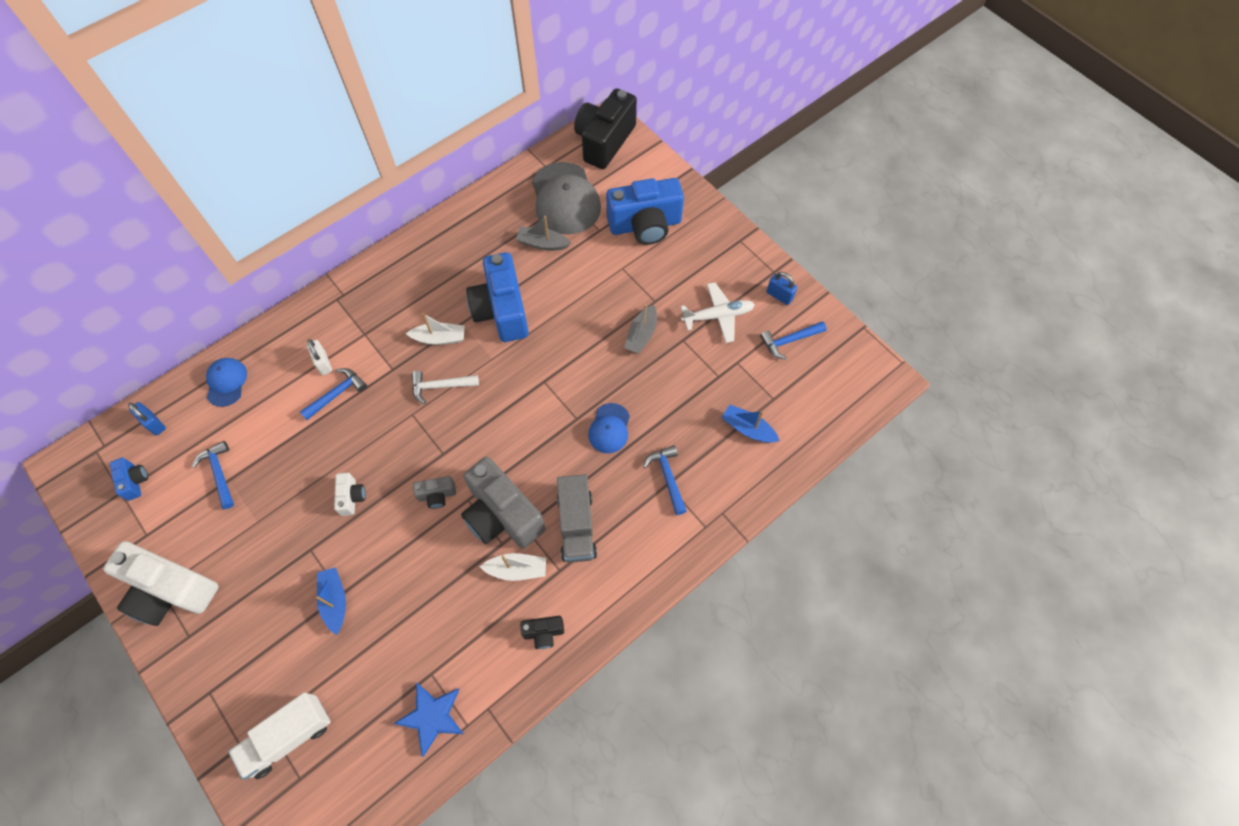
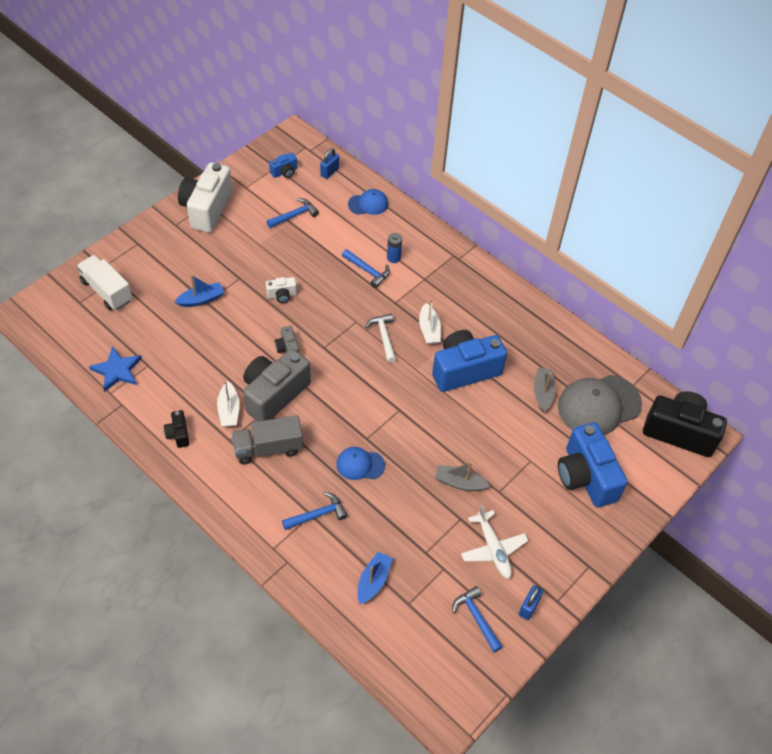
camera: 80 degrees right, 10 degrees down
white padlock [307,339,332,375] -> blue battery [387,233,402,263]

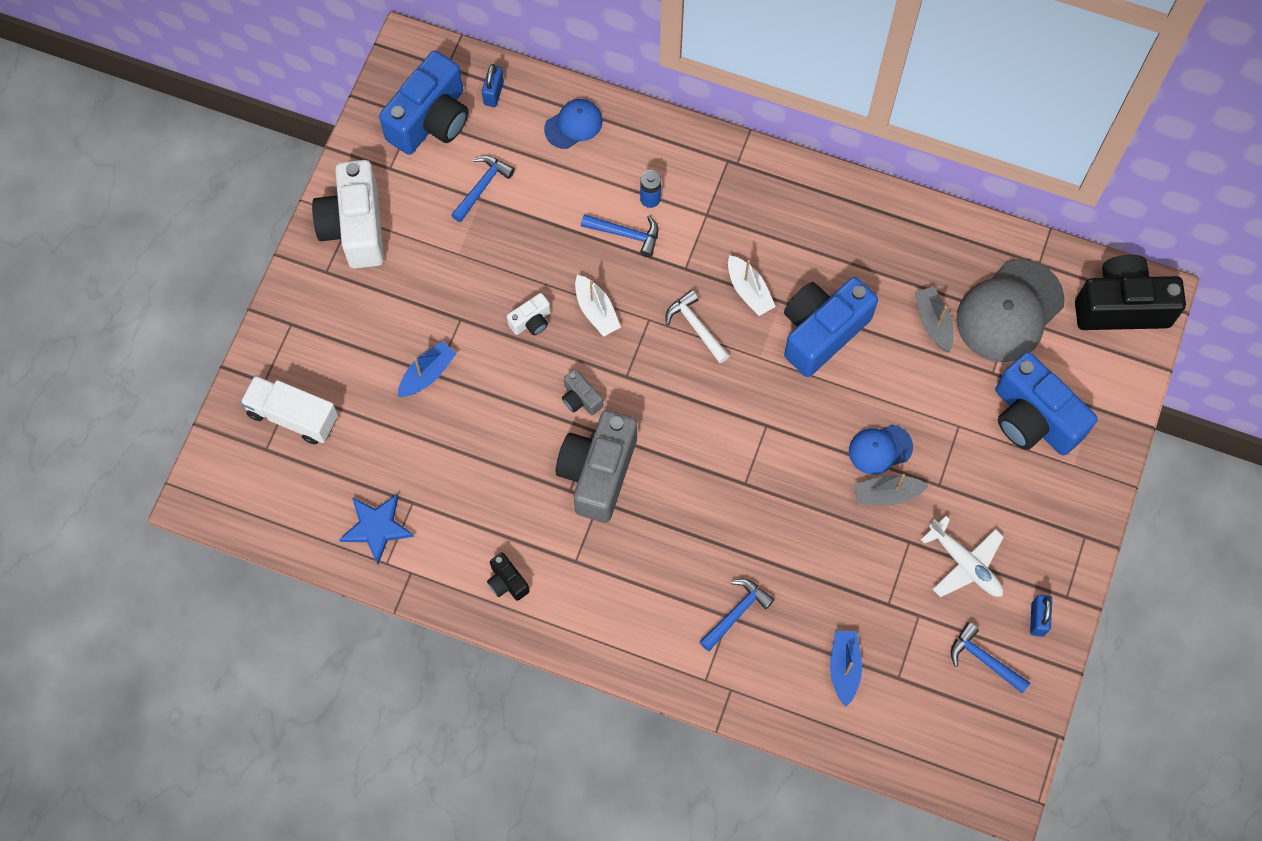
camera: 20 degrees left, 15 degrees up
white boat [217,381,240,427] -> white boat moved to [575,275,621,337]
grey truck [232,415,303,465] -> none
blue camera [269,153,297,178] -> blue camera [379,51,469,155], size x2.22
blue cap [337,447,385,480] -> blue cap moved to [849,425,913,475]

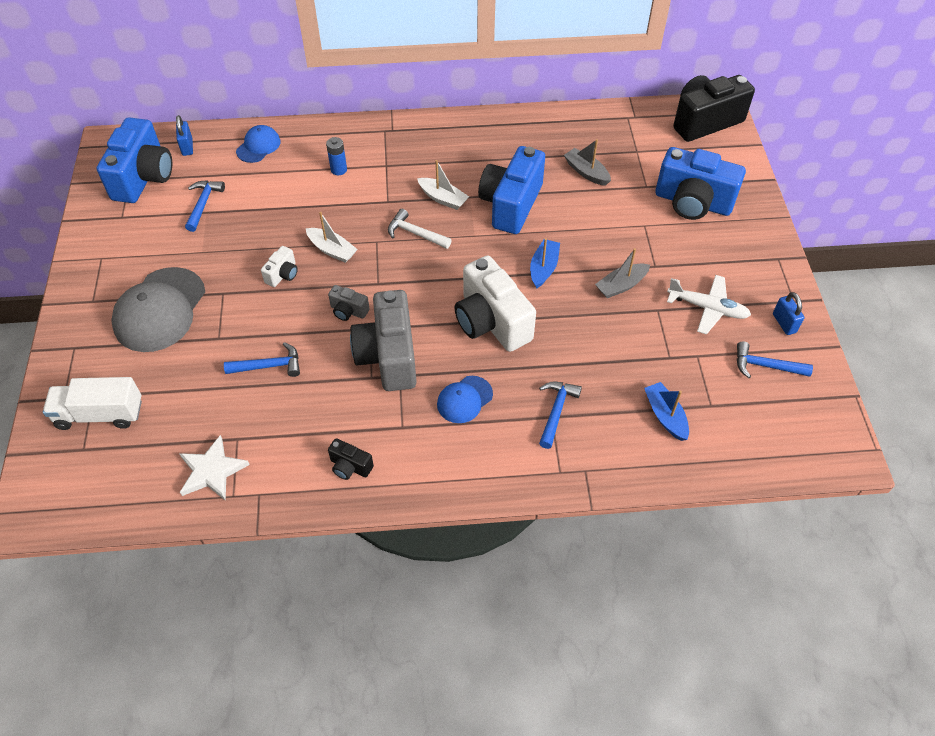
camera: 25 degrees left, 15 degrees down
white camera [312,160,384,269] -> white camera moved to [454,255,536,352]
blue star [339,494,414,564] -> white star [179,435,250,501]
blue boat [398,341,456,397] -> blue boat moved to [530,238,560,289]
blue hammer [581,214,658,257] -> blue hammer moved to [224,342,300,377]
blue cap [849,425,913,475] -> blue cap moved to [437,376,493,423]
grey cap [956,259,1064,362] -> grey cap moved to [111,267,205,352]

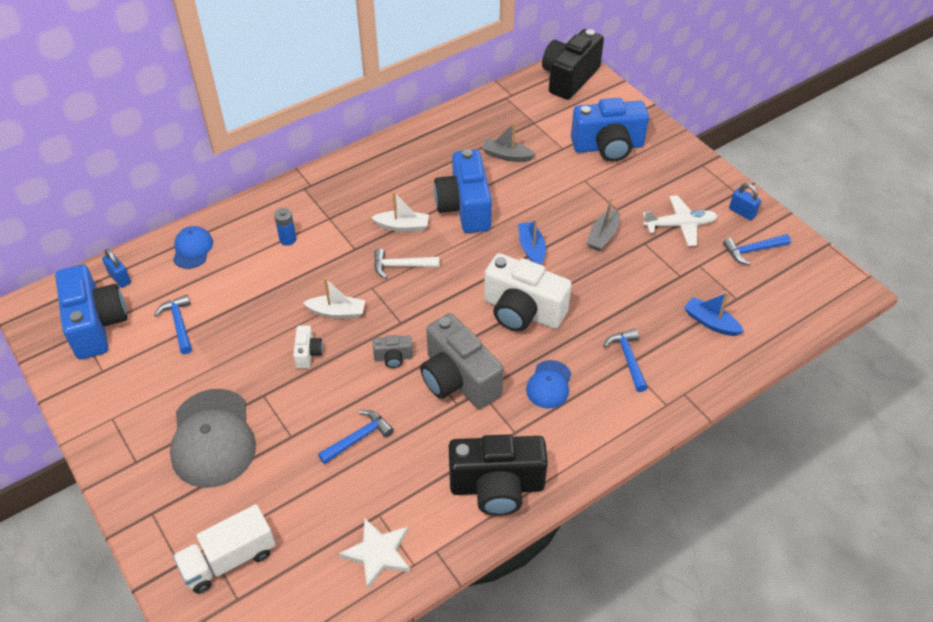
camera: 30 degrees left, 5 degrees down
black camera [328,438,374,480] -> black camera [449,434,548,516], size x2.22

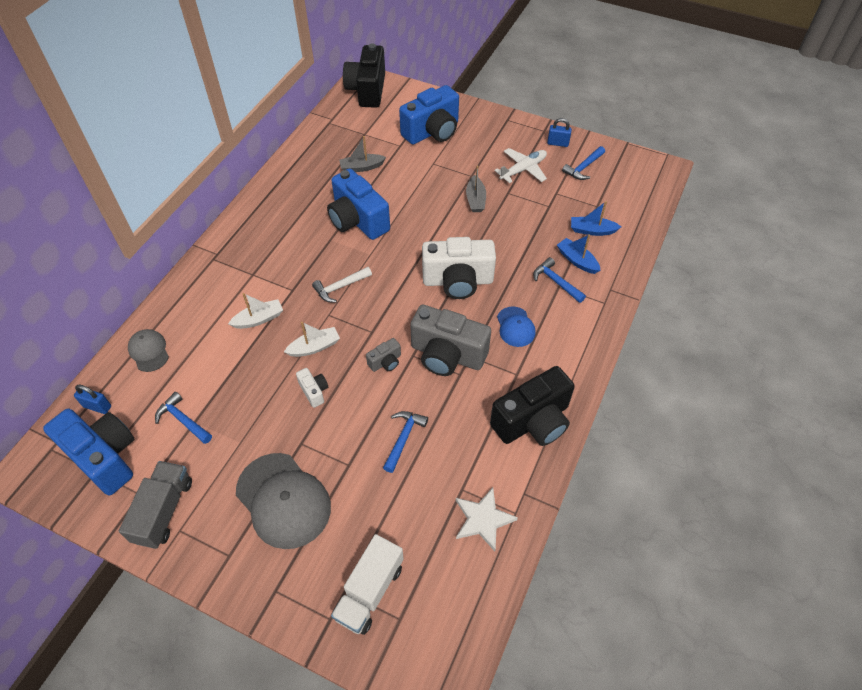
camera: 30 degrees left, 5 degrees up
blue cap [173,226,213,269] -> grey cap [128,329,169,372]
blue battery [274,208,297,246] -> none
white boat [371,192,429,232] -> white boat moved to [228,293,283,329]
blue boat [518,219,546,265] -> blue boat moved to [557,234,601,274]
none -> grey truck [119,461,192,549]

